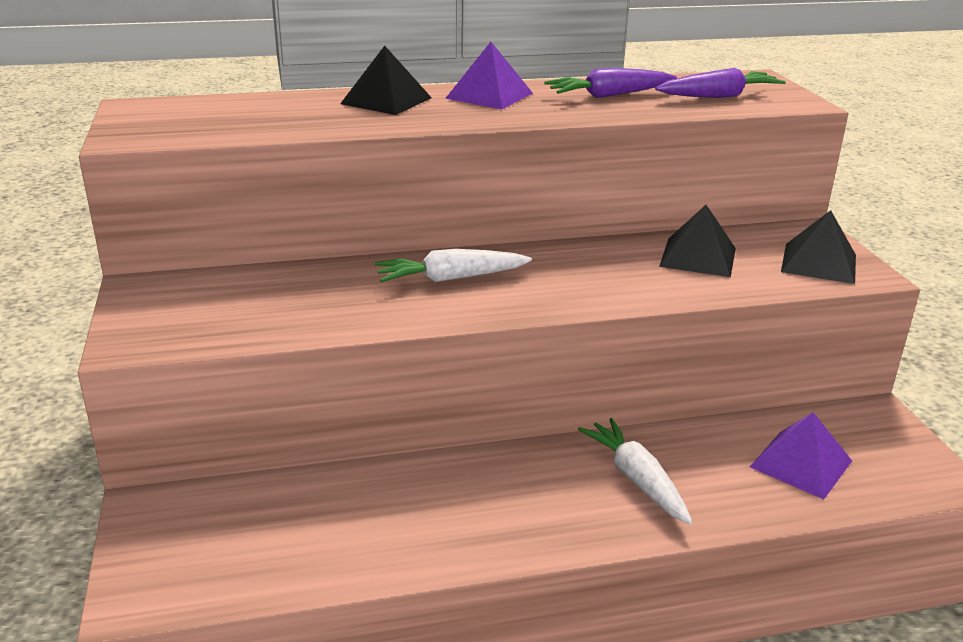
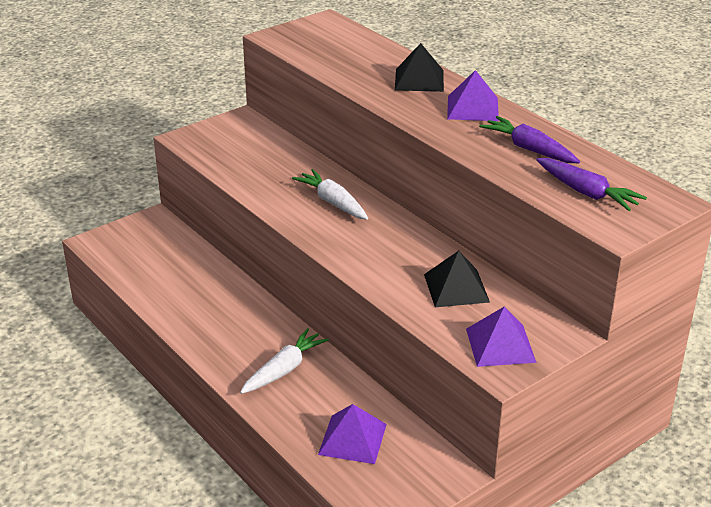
camera: 65 degrees right, 5 degrees up
black pyramid [781,210,856,284] -> purple pyramid [466,306,537,367]

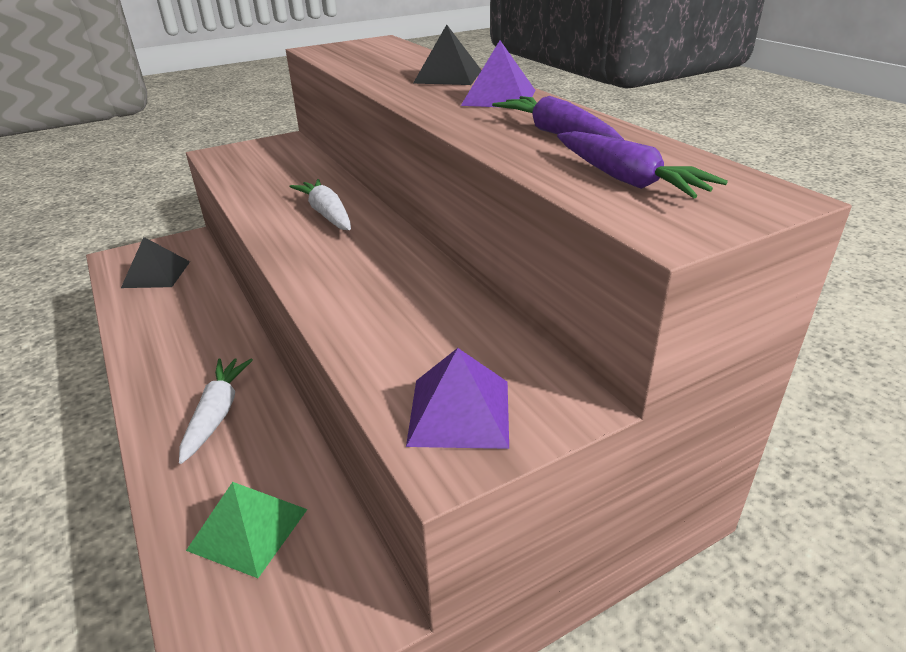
camera: 10 degrees right, 0 degrees up
white carrot [240,328,329,394] -> white carrot turned 45 degrees counterclockwise [179,359,253,464]
purple pyramid [318,404,387,464] -> green pyramid [186,482,308,578]
black pyramid [424,251,490,307] -> black pyramid moved to [121,237,190,288]

